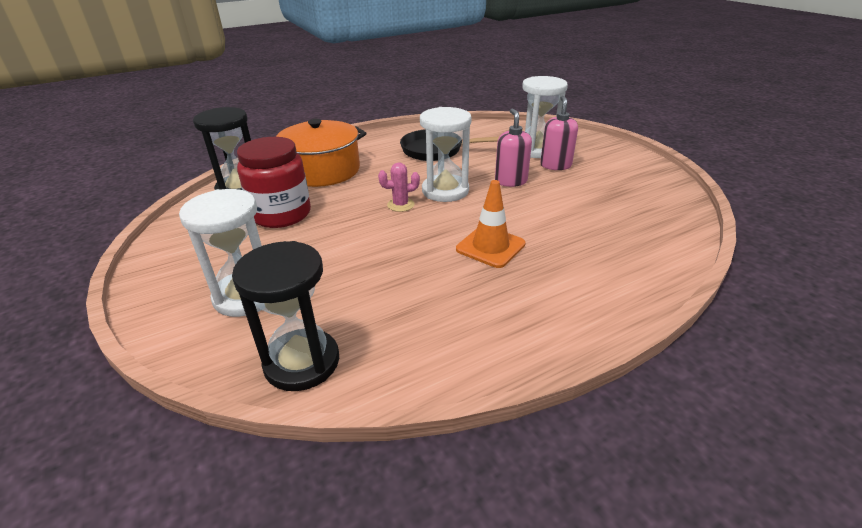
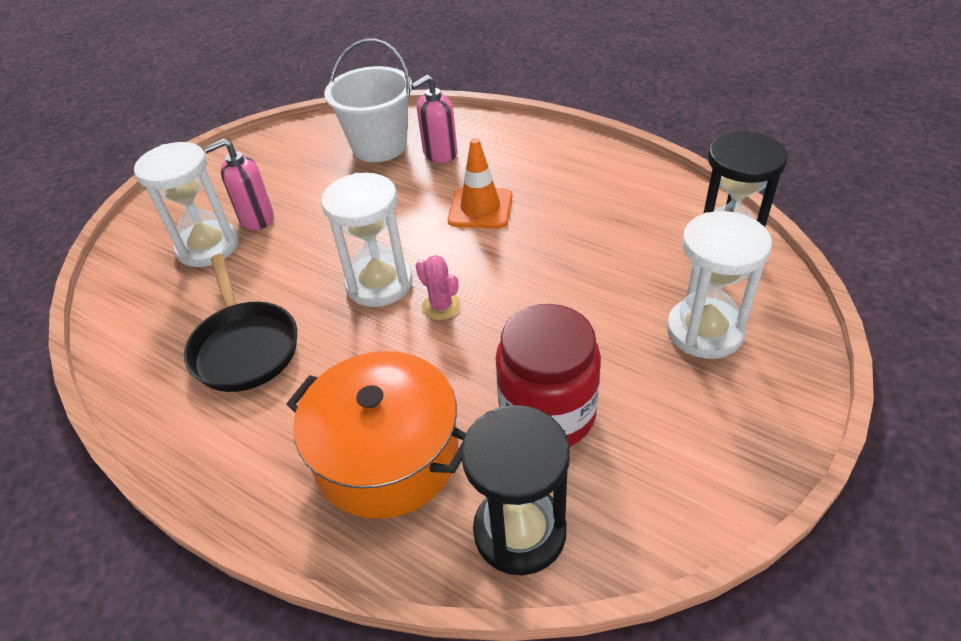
camera: 115 degrees left, 10 degrees up
pink soap dispenser [495,109,532,187] -> pink soap dispenser moved to [411,75,458,163]
none -> white bucket [324,39,412,162]

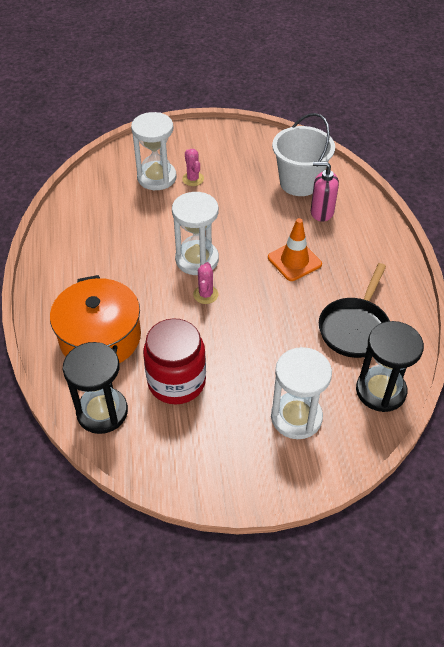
camera: 45 degrees right, 5 degrees up
black pan [184,254,297,392] -> black pan moved to [319,263,390,358]
pink soap dispenser [204,139,273,230] -> pink cactus [182,149,204,186]

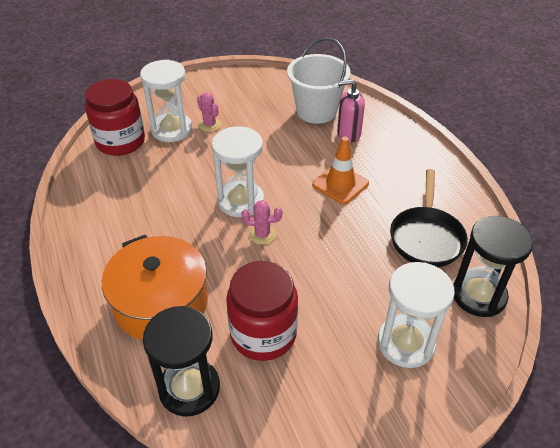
camera: 15 degrees left, 5 degrees down
pink cactus [193,262,218,304] -> pink cactus turned 75 degrees counterclockwise [241,200,283,245]
none -> red jar [85,79,145,156]

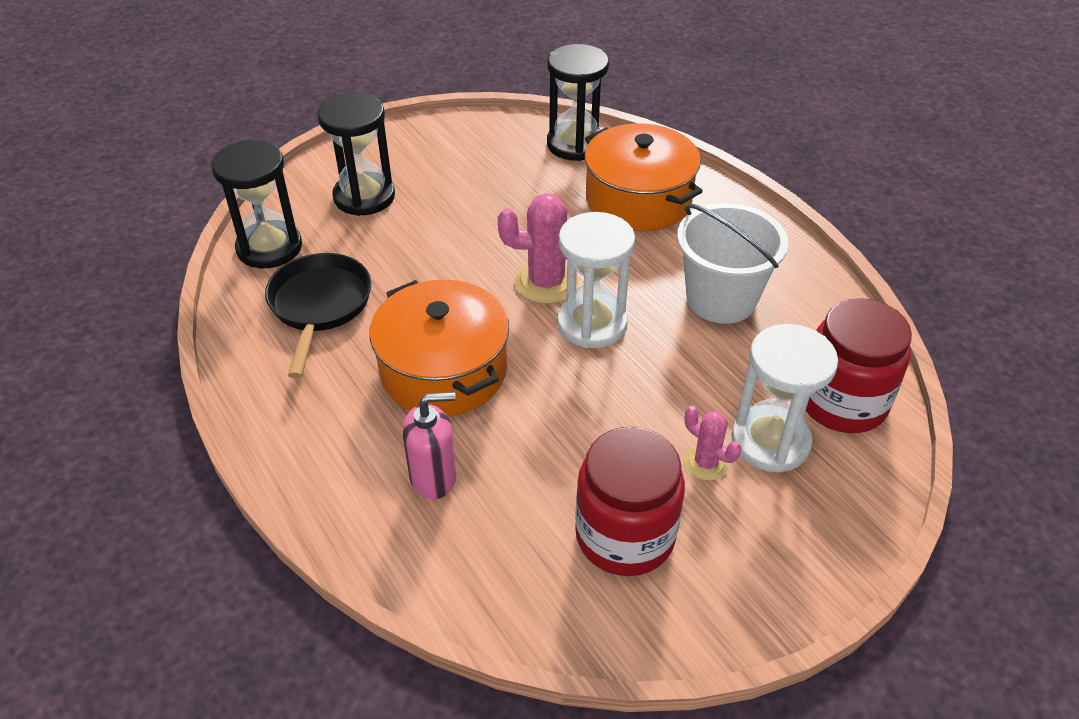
camera: 170 degrees right, 0 degrees up
red jar [226,261,298,361] -> red jar moved to [575,427,685,576]
pink cactus [241,200,283,245] -> pink cactus [498,193,579,304], size x1.71
white bucket [287,38,351,124] -> white bucket moved to [677,203,788,324]
orange traffic cone [312,137,369,204] -> orange pot [369,280,509,416]
white hourglass [378,262,455,368] -> black hourglass [317,93,395,216]

